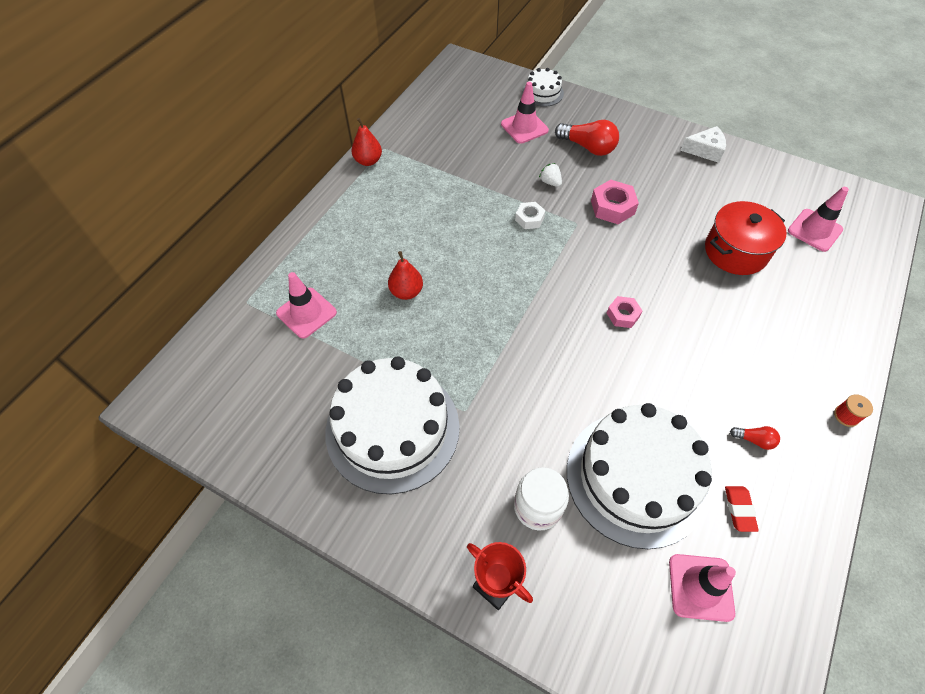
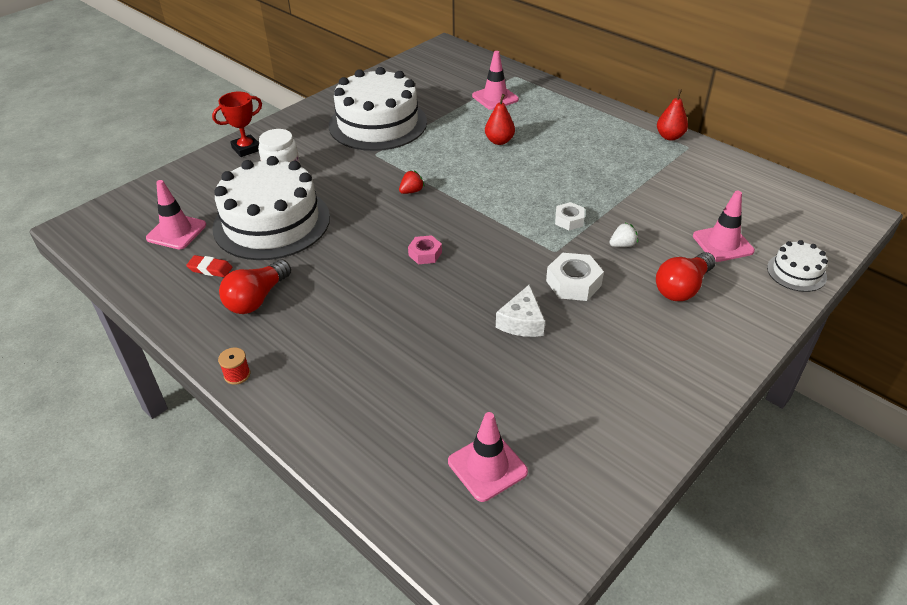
camera: 105 degrees right, 15 degrees down
pink nut [591,180,639,224] -> white nut [546,253,604,301]
white cheese [680,126,726,163] -> white cheese moved to [496,285,545,337]
red pot [705,201,787,275] -> none
red light bulb [730,426,780,450] -> red light bulb [219,259,291,314], size x2.00
none -> red strawberry [399,170,424,194]

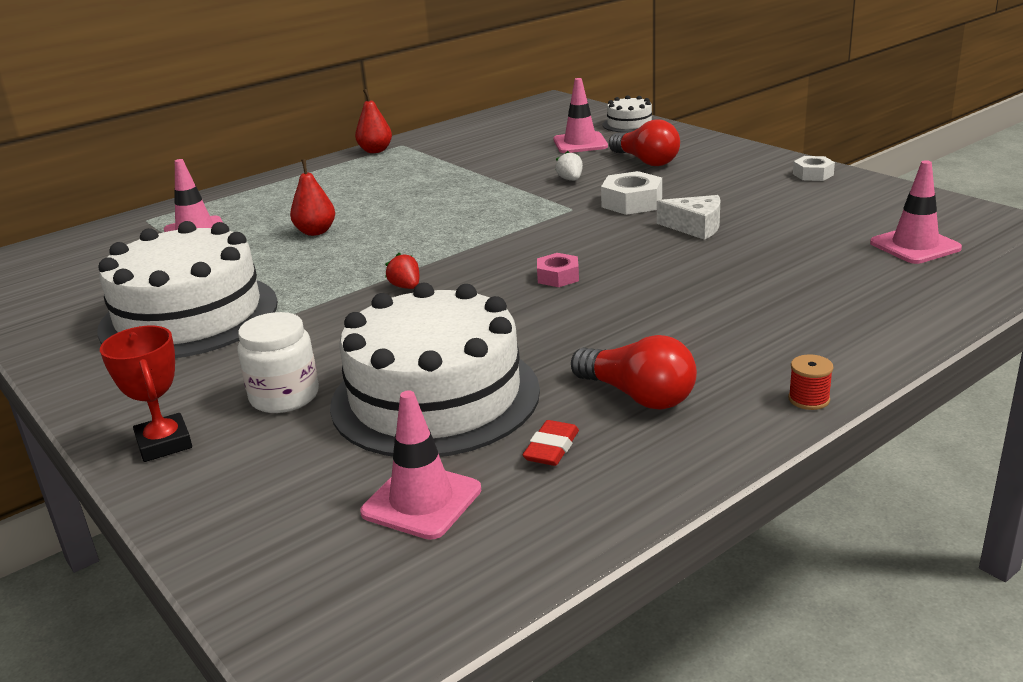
camera: 80 degrees left, 15 degrees down
white nut [555,202,584,230] -> white nut moved to [793,156,835,181]

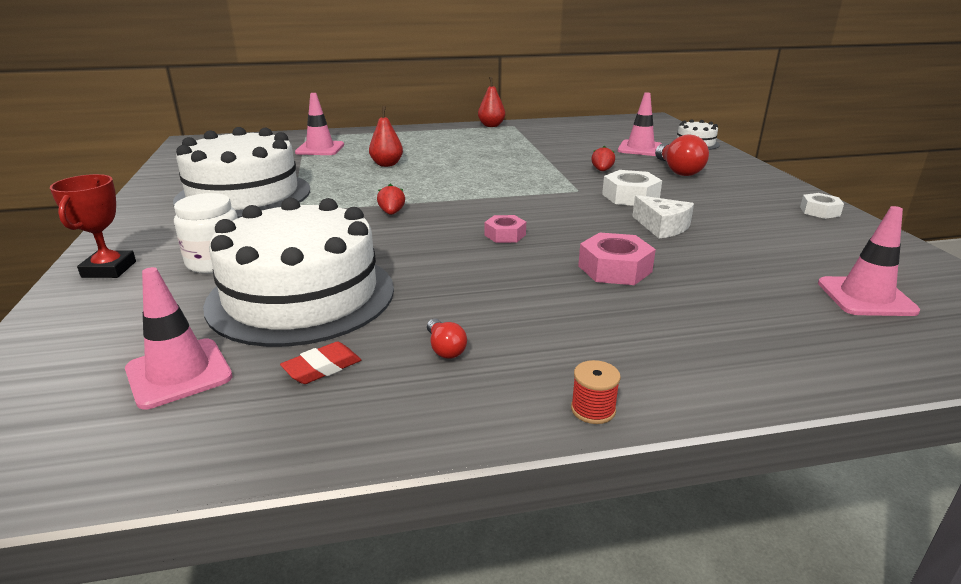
camera: 25 degrees right, 0 degrees up
white strawberry [555,151,583,181] -> red strawberry [591,146,615,171]
red light bulb [571,335,697,410] -> red light bulb [427,319,467,359], size x0.50
none -> pink nut [578,232,656,285]

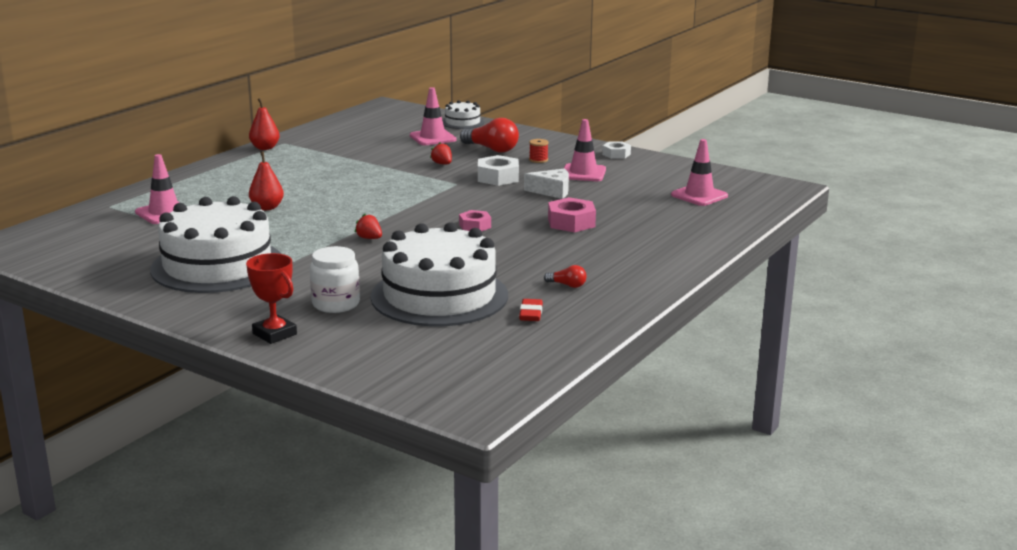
camera: 45 degrees left, 5 degrees down
pink traffic cone [125,267,232,409] -> pink traffic cone moved to [564,119,606,181]
red spool [571,360,621,424] -> red spool moved to [529,139,549,163]

